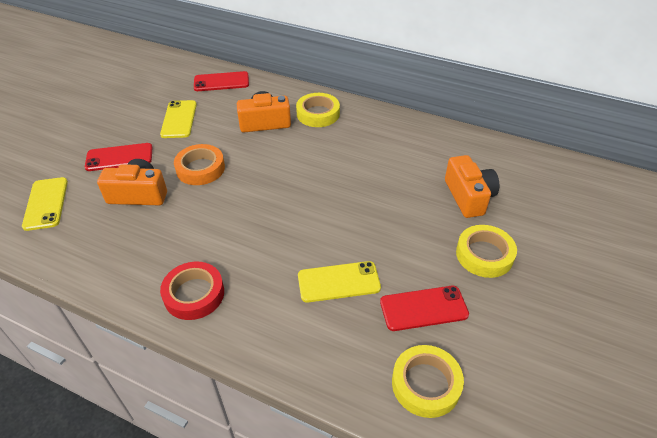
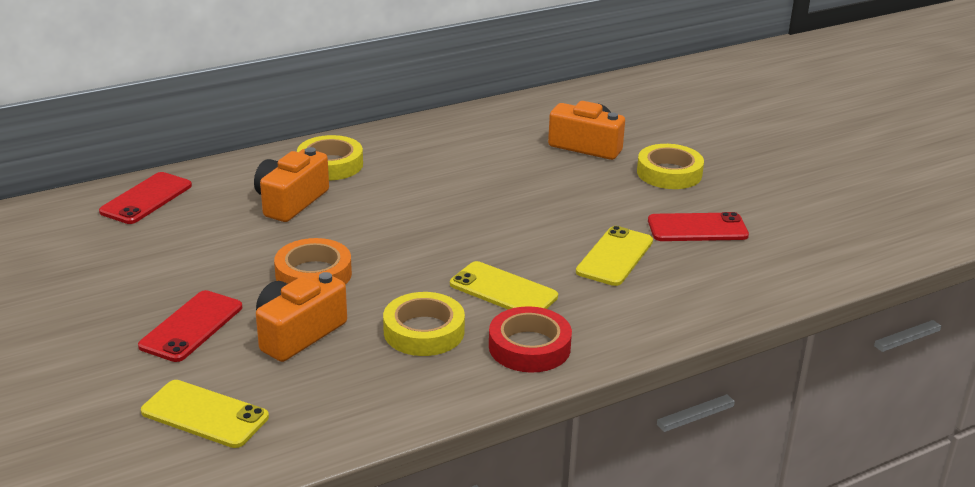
camera: 55 degrees left, 15 degrees down
yellow phone [160,100,197,138] -> yellow phone moved to [450,261,558,309]
red phone [380,286,469,331] -> red phone turned 60 degrees clockwise [648,212,749,241]
yellow tape [392,345,464,418] -> yellow tape moved to [383,292,465,356]

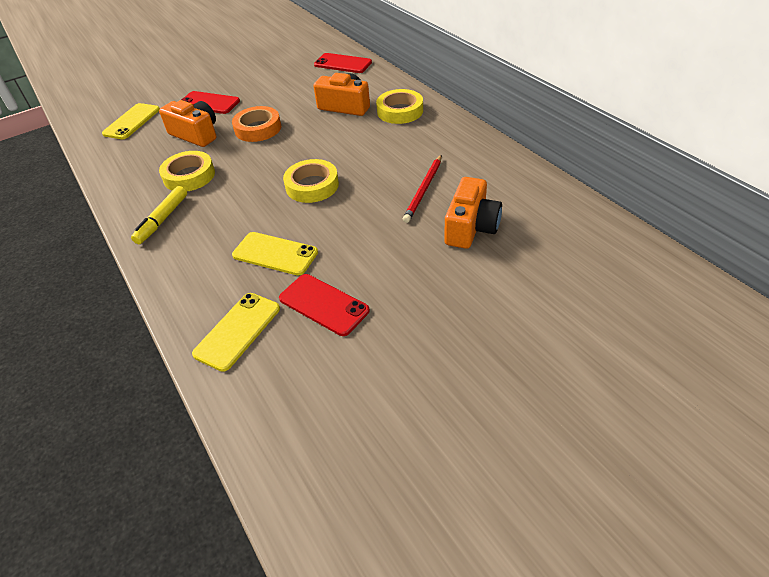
camera: 90 degrees right, 15 degrees up
yellow phone [450,261,558,309] -> yellow phone moved to [192,293,280,372]
red tape [489,306,572,373] -> yellow marker [131,186,187,244]
yellow tape [637,144,704,189] -> yellow tape moved to [283,159,339,203]
red phone [648,212,749,241] -> red phone turned 45 degrees counterclockwise [279,274,370,336]
none -> red pencil [403,155,442,223]

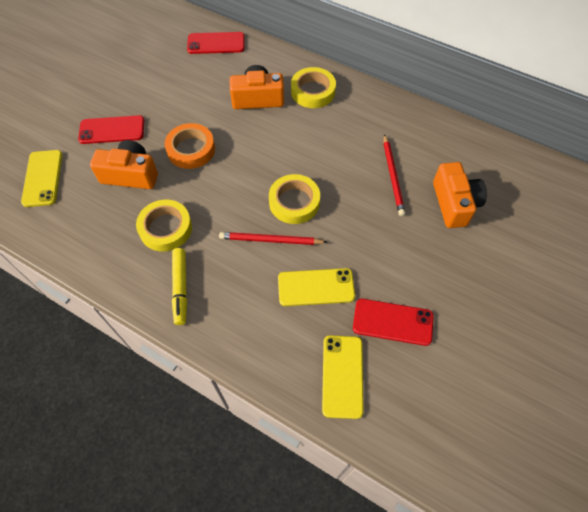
camera: 30 degrees left, 15 degrees up
none -> red pencil [219,232,327,245]

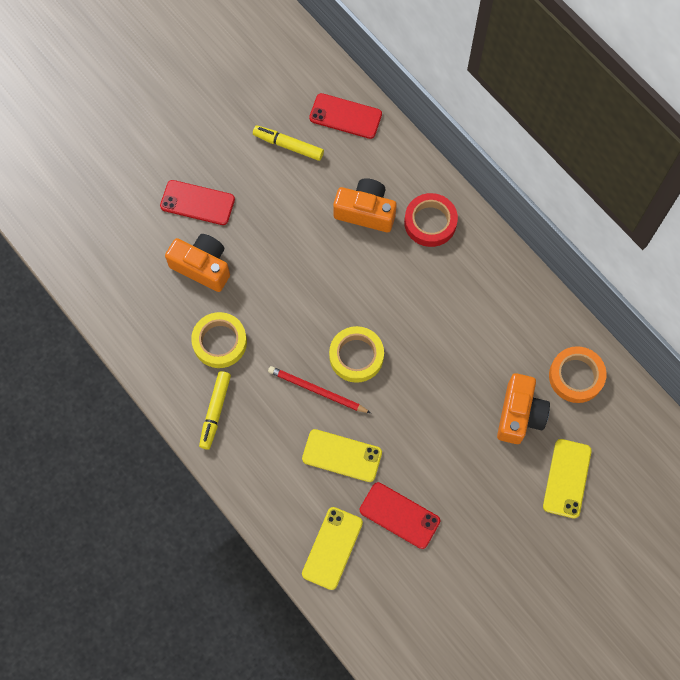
camera: 20 degrees right, 10 degrees up
yellow phone [21,150,63,207] -> yellow phone moved to [543,439,592,518]
orange tape [165,123,215,169] -> orange tape moved to [549,346,606,403]
yellow tape [291,67,336,108] -> red tape [404,193,458,247]
red pencil [384,134,405,216] -> none
none -> yellow marker [253,125,324,161]

